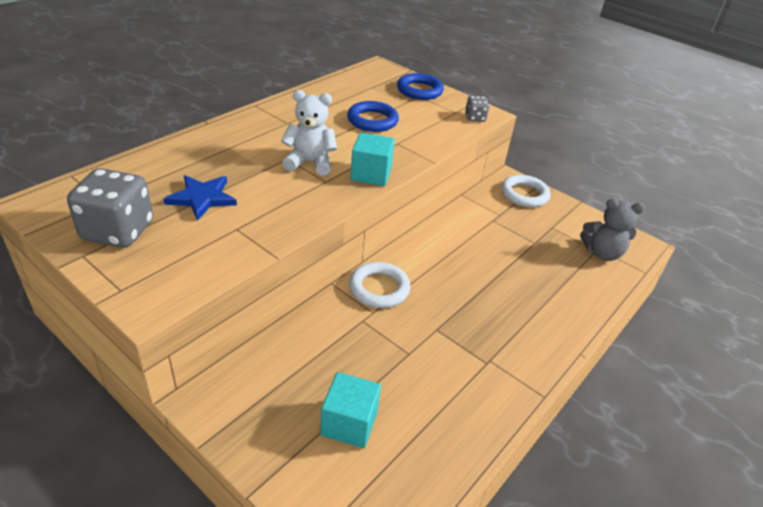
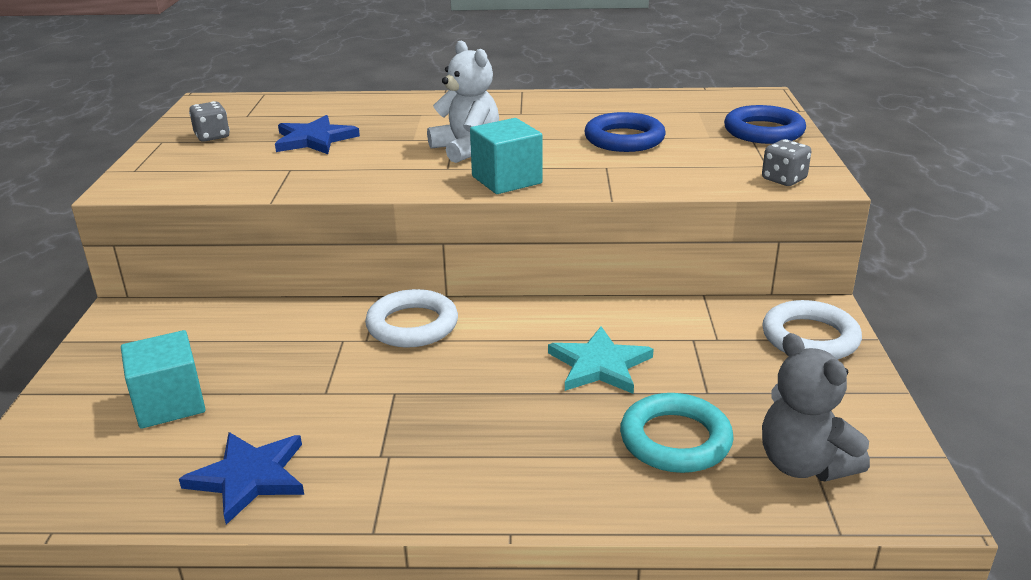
camera: 55 degrees right, 10 degrees down
grey dice [67,168,153,248] -> grey dice [189,101,230,142], size x0.50
none -> blue star [179,432,304,525]
none -> turquoise star [548,326,654,394]
none -> turquoise ring [620,393,734,473]

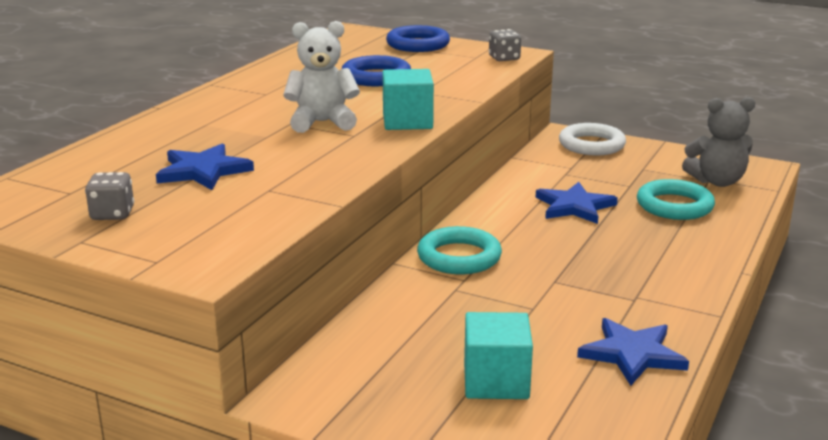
camera: 65 degrees left, 5 degrees down
white ring [365,289,458,348] -> turquoise ring [417,226,502,274]
turquoise star [548,326,654,394] -> blue star [535,182,618,224]

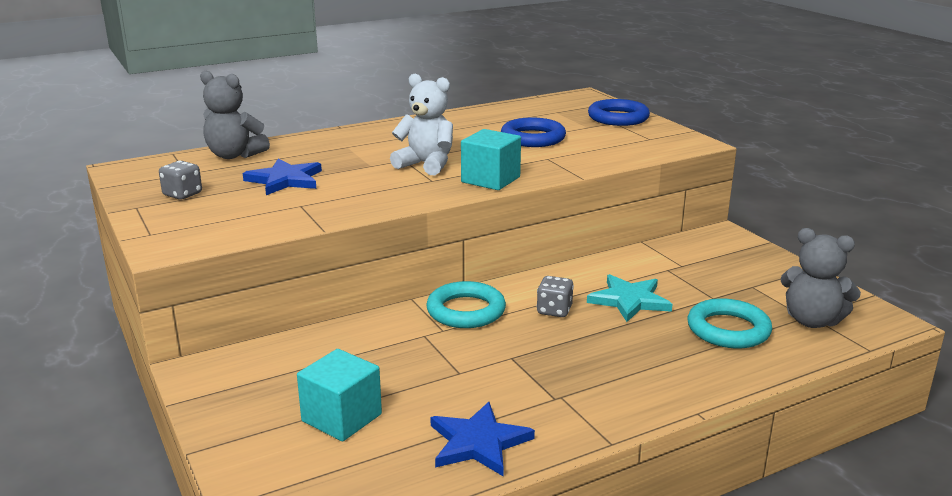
camera: 35 degrees right, 0 degrees up
grey dice [489,29,521,61] -> grey dice moved to [537,276,574,317]
blue star [535,182,618,224] -> turquoise star [587,274,673,322]
white ring [559,123,626,155] -> none
none -> grey teddy bear [200,71,270,159]

